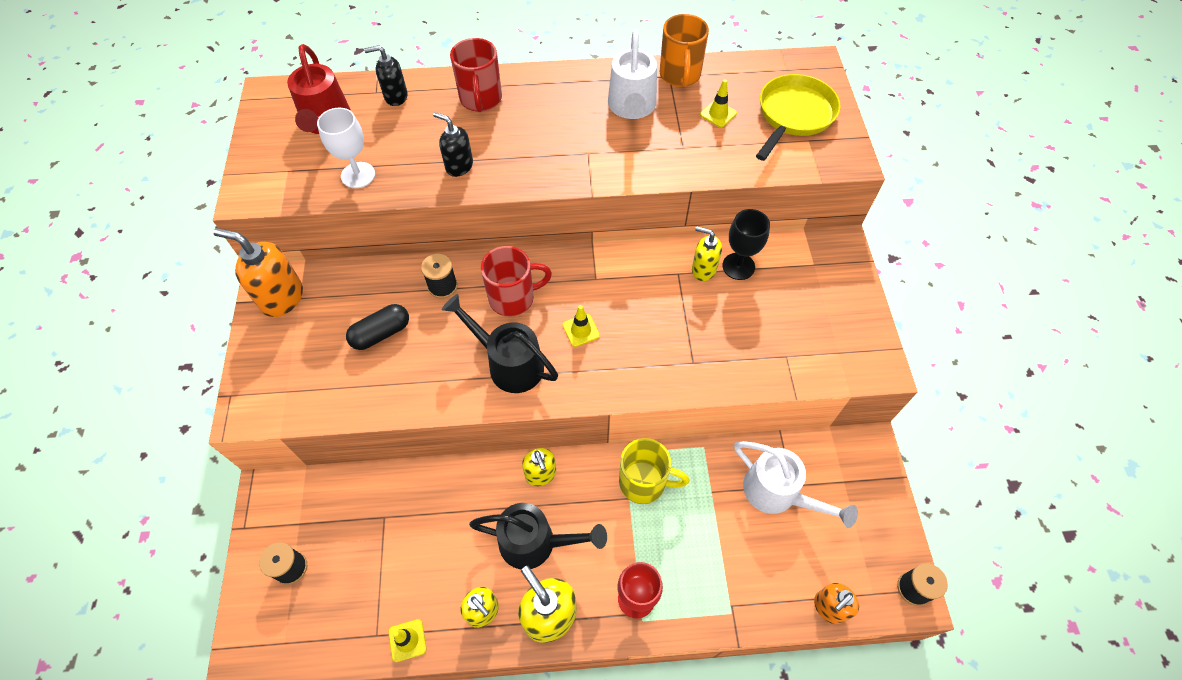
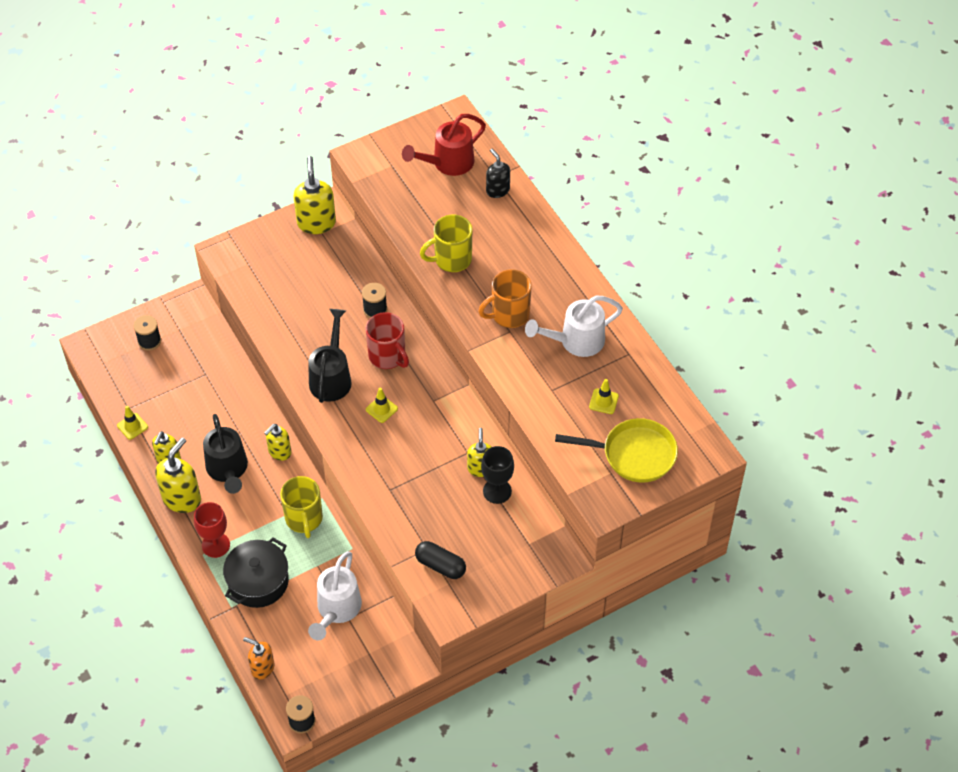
camera: 65 degrees right, 5 degrees down
orange soap dispenser [213,228,303,317] -> yellow soap dispenser [293,156,336,234]
white goblet [317,108,375,188] -> none
black capsule [346,304,409,350] -> black capsule moved to [415,541,466,579]
black soap dispenser [433,112,473,177] -> yellow mug [420,215,472,272]
red mug [450,38,502,112] -> none
orange mug [660,14,709,87] -> orange mug moved to [478,269,532,328]
none -> black pot [223,537,289,608]

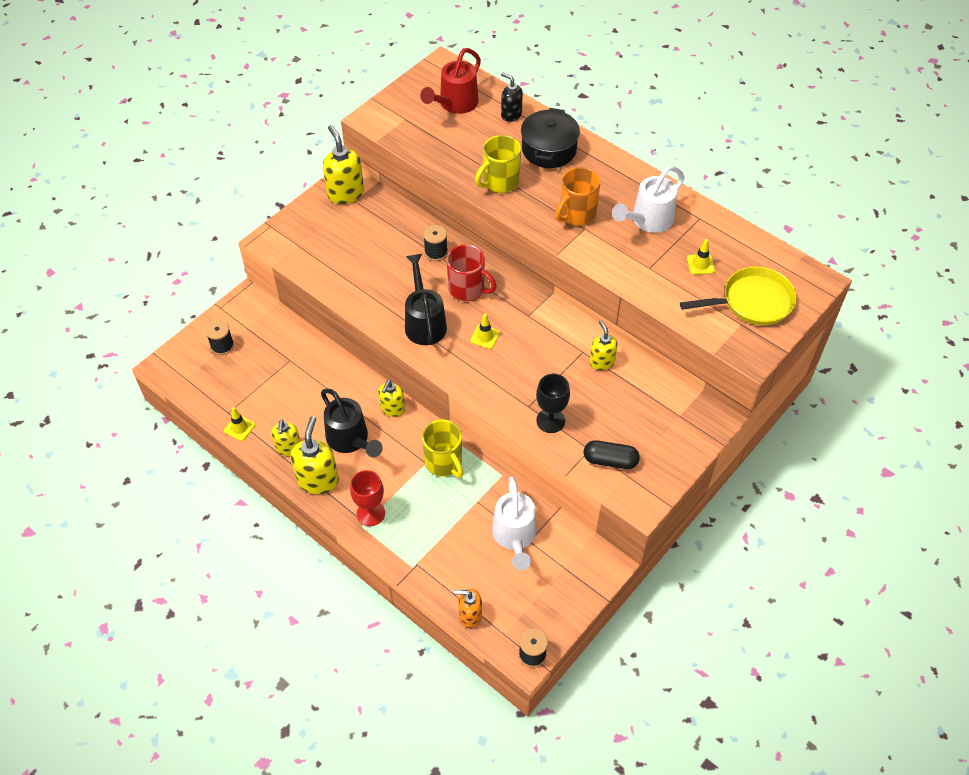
camera: 20 degrees left, 0 degrees up
black pot [223,537,289,608] -> black pot moved to [521,108,580,168]
black goblet [481,446,514,504] -> black goblet moved to [536,374,570,433]

